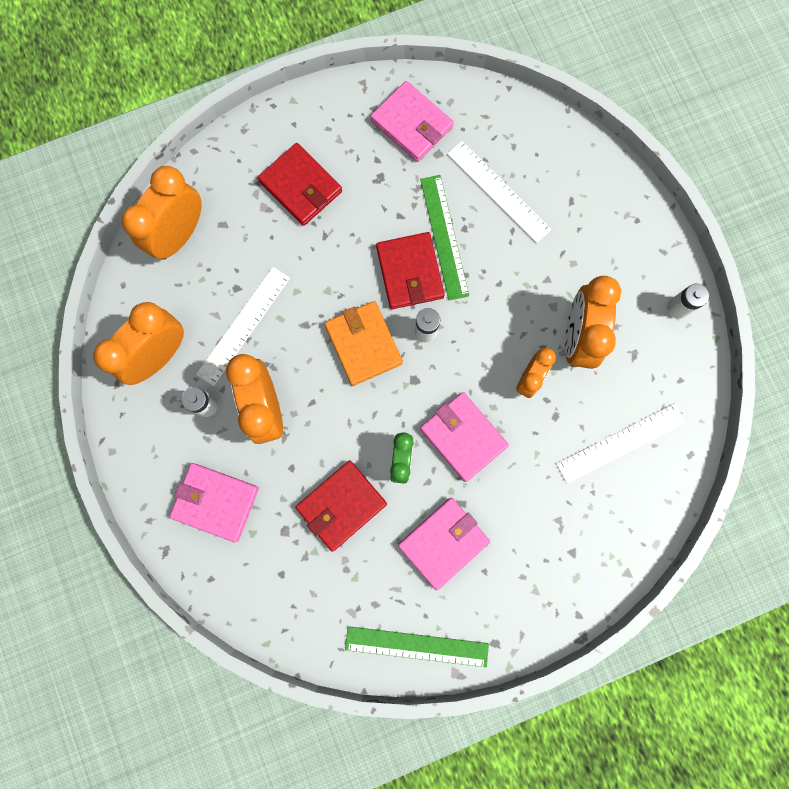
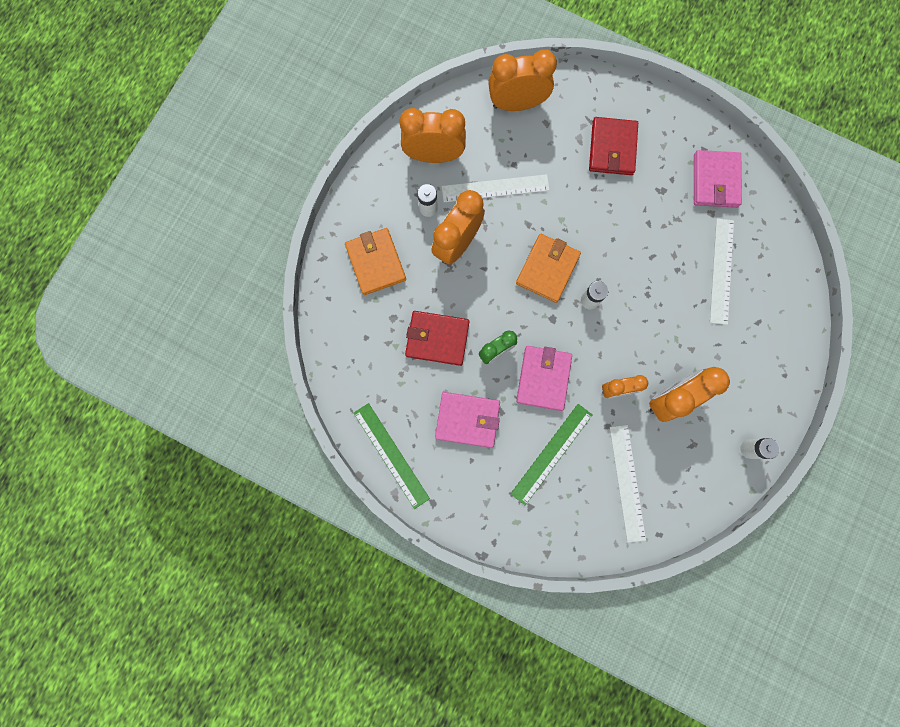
camera: 50 degrees right, 0 degrees up
pink wallet [169,463,259,542] -> orange wallet [345,228,406,295]
red wallet [376,232,445,309] -> none
green ruler [420,175,469,300] -> green ruler moved to [511,404,593,505]
white ruler [556,403,686,484] -> white ruler turned 60 degrees clockwise [610,425,646,543]

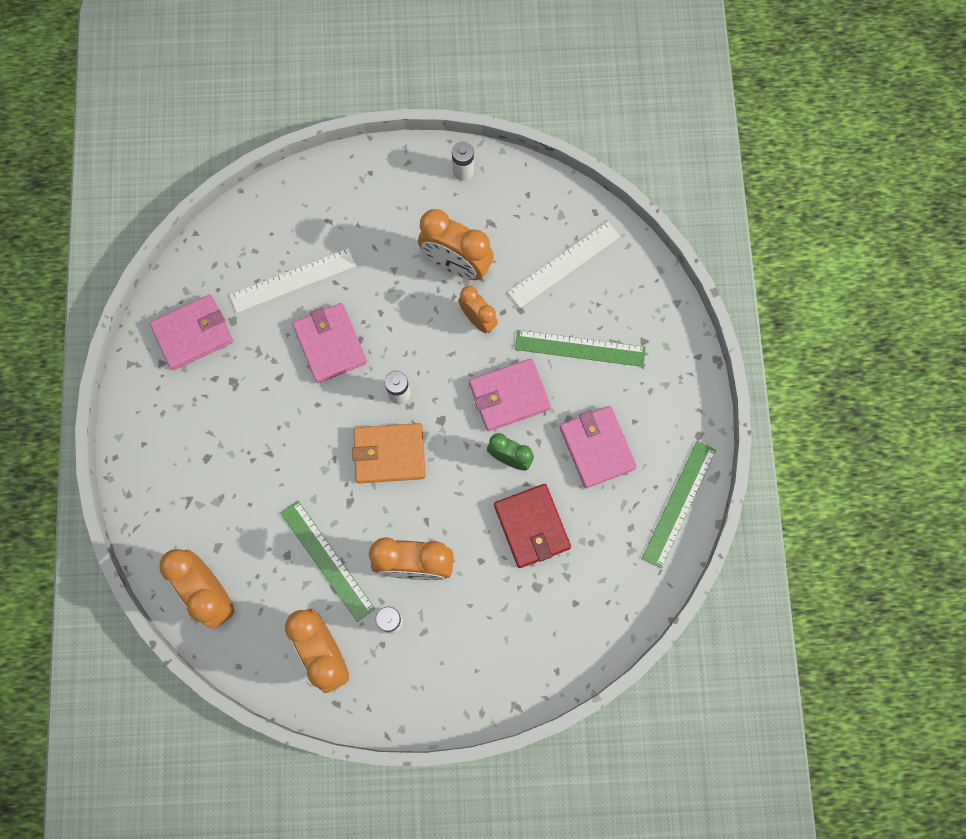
camera: 120 degrees left, 5 degrees down
orange wallet [345,228,406,295] -> none
white ruler [442,174,550,202] -> green ruler [280,500,375,622]
red wallet [589,117,638,175] -> none
none -> pink wallet [292,303,367,383]

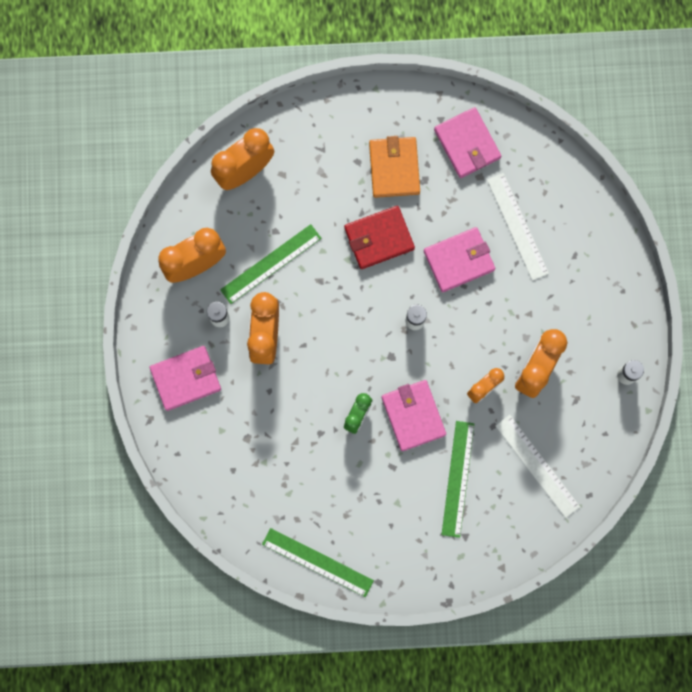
camera: 90 degrees right, 5 degrees up
orange wallet [352,423,425,484] -> orange wallet moved to [369,136,420,198]
red wallet [494,484,571,568] -> red wallet moved to [344,206,415,269]
pink wallet [560,406,637,488] -> pink wallet moved to [150,346,221,411]

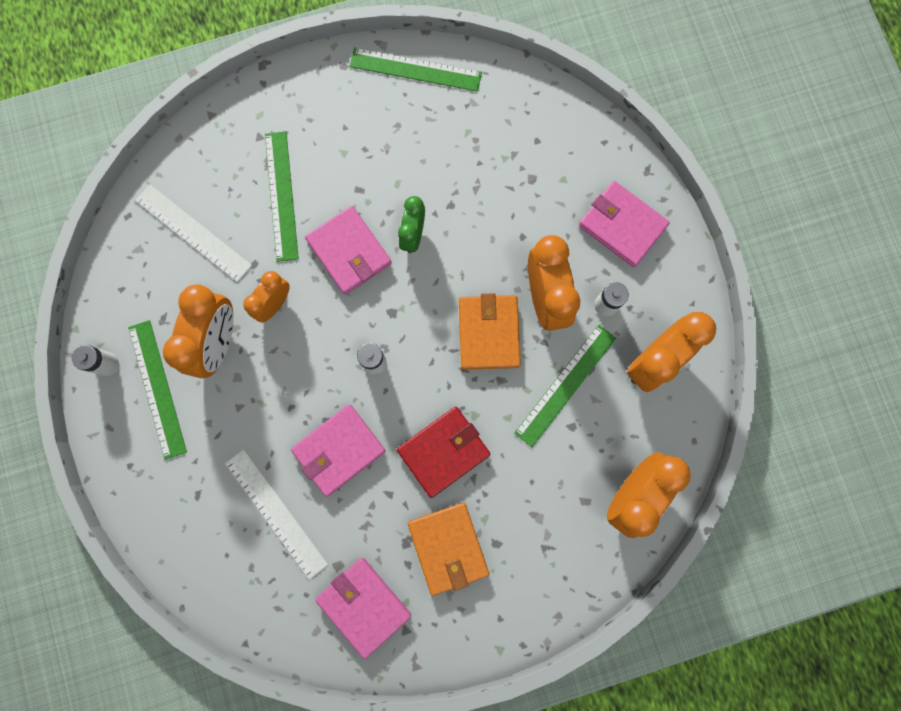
camera: 165 degrees right, 0 degrees up
pink wallet [150,346,221,411] -> pink wallet turned 75 degrees clockwise [579,181,670,267]
none -> green ruler [128,320,187,460]
none -> orange wallet [459,293,521,370]

